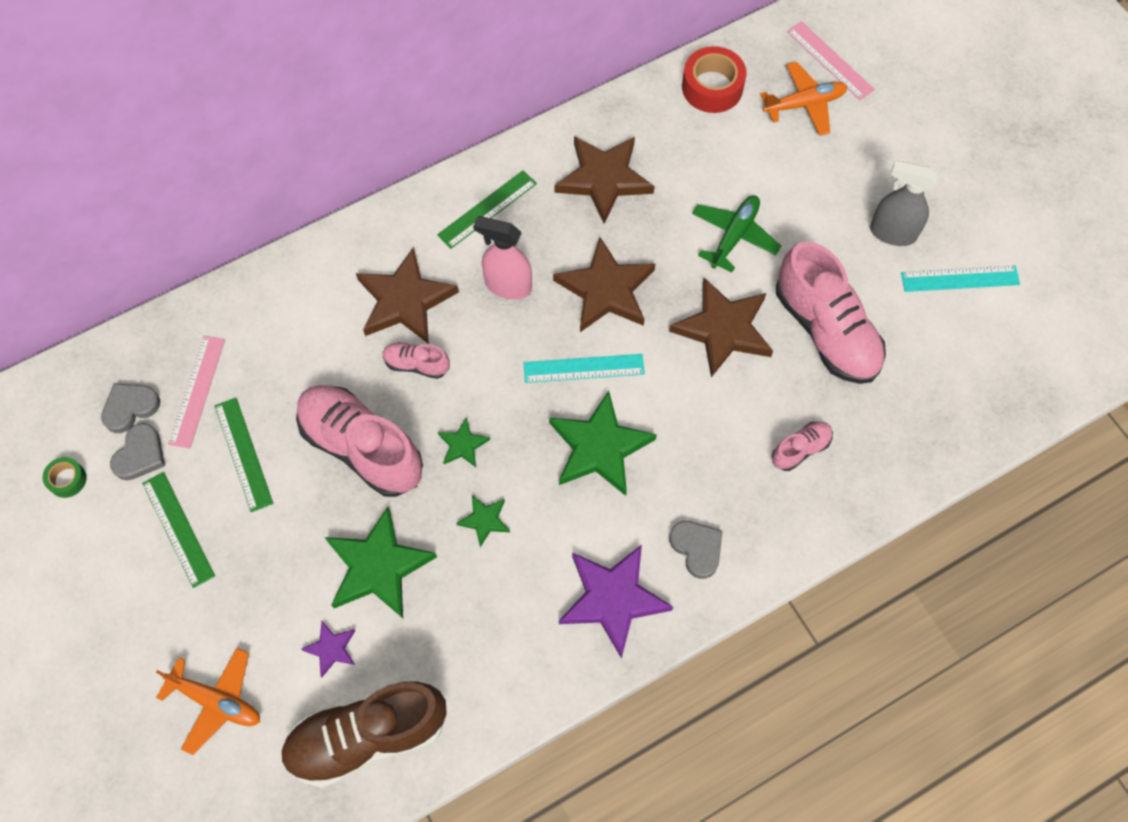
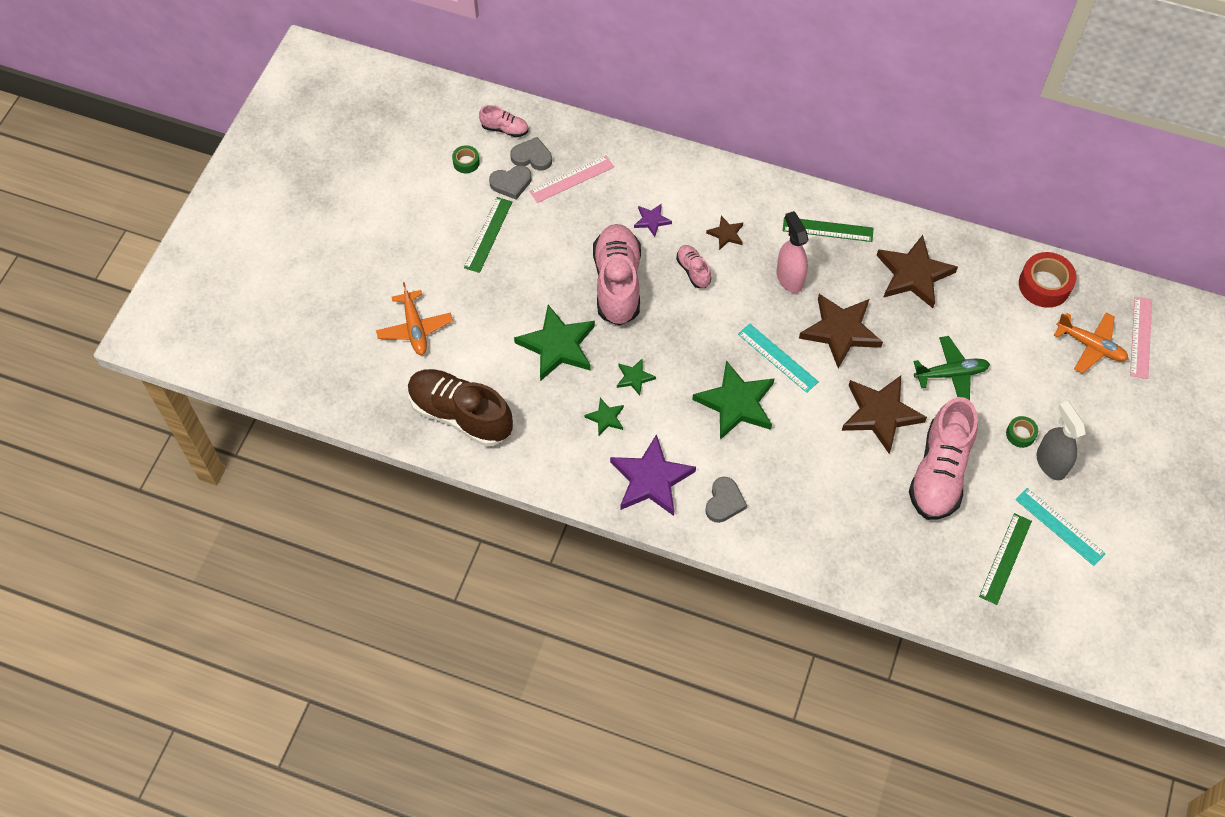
camera: 50 degrees right, 5 degrees down
green ruler [215,398,273,512] -> green ruler moved to [979,513,1032,605]
purple star [301,621,356,677] -> purple star moved to [634,203,672,237]
brown star [356,247,459,344] -> brown star [706,216,743,250], size x0.48
green star [438,418,490,467] -> green star moved to [584,398,624,435]
pink shoe [772,422,833,471] -> pink shoe moved to [479,105,529,137]
none -> green tape [1006,416,1038,448]

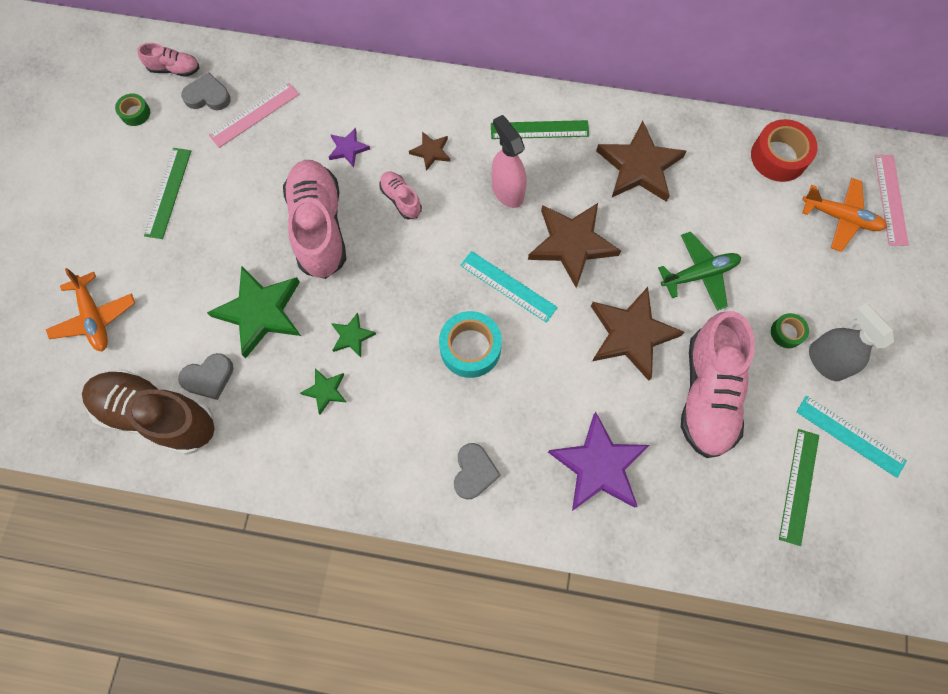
camera: 10 degrees left, 10 degrees up
grey heart [489,165,532,200] -> grey heart moved to [178,353,233,400]
purple star [610,434,696,516] -> purple star moved to [548,412,649,511]
green star [692,361,775,440] -> turquoise tape [439,311,502,378]

